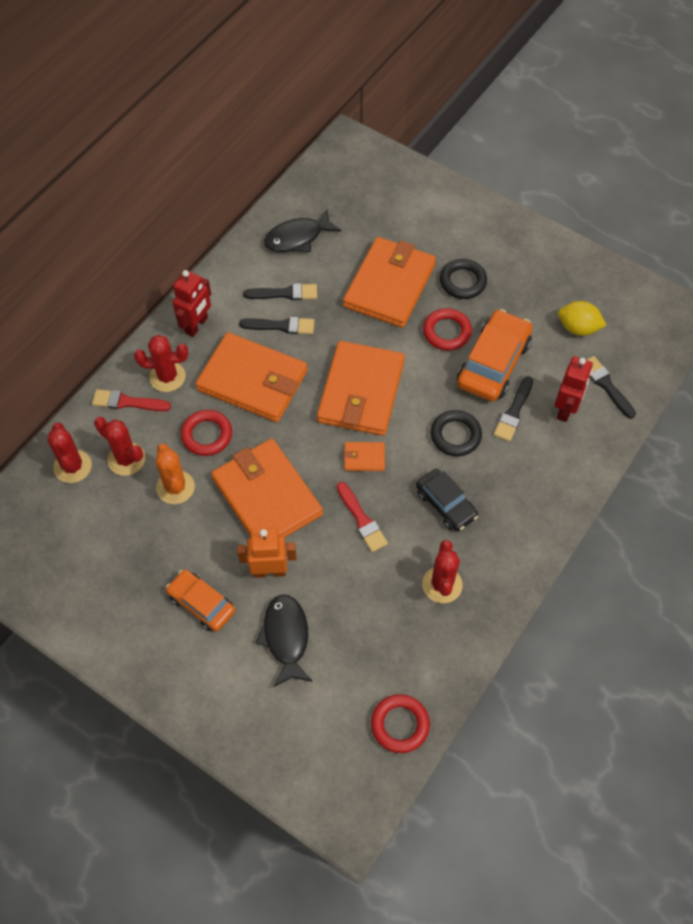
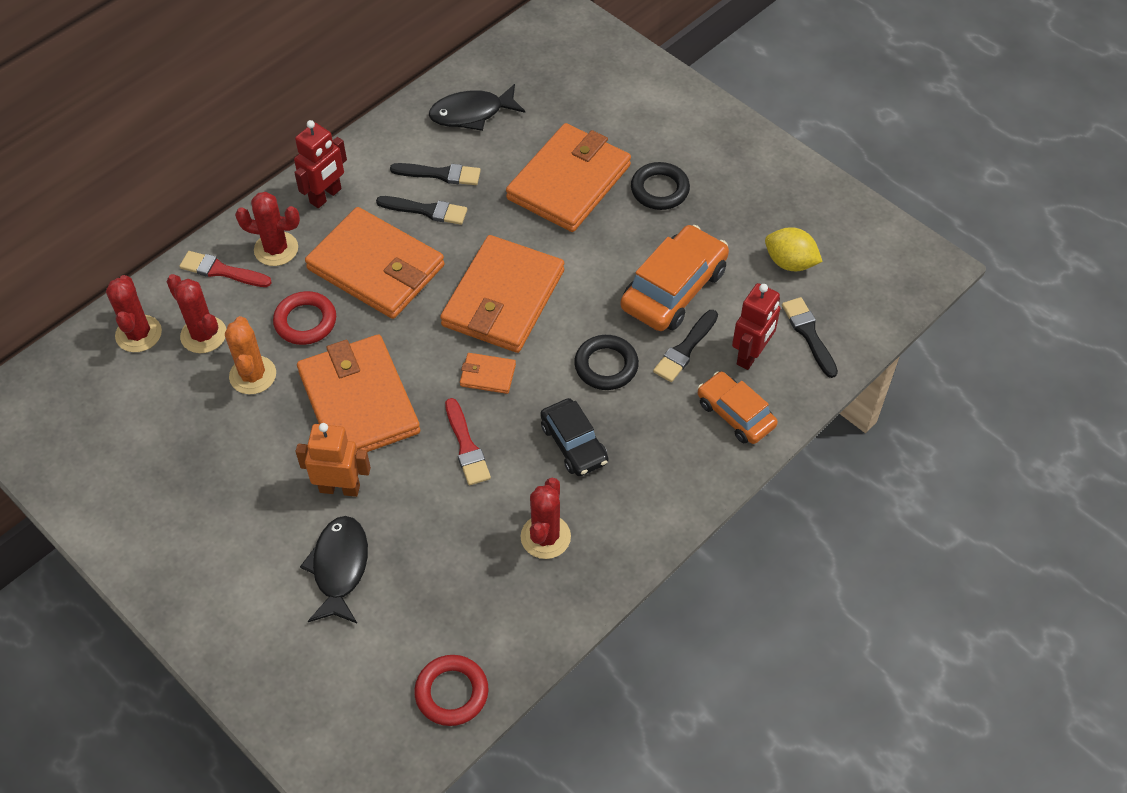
camera: 10 degrees right, 5 degrees down
orange car [166,570,235,632] -> orange car moved to [698,371,778,444]
red ring [423,308,472,350] -> none

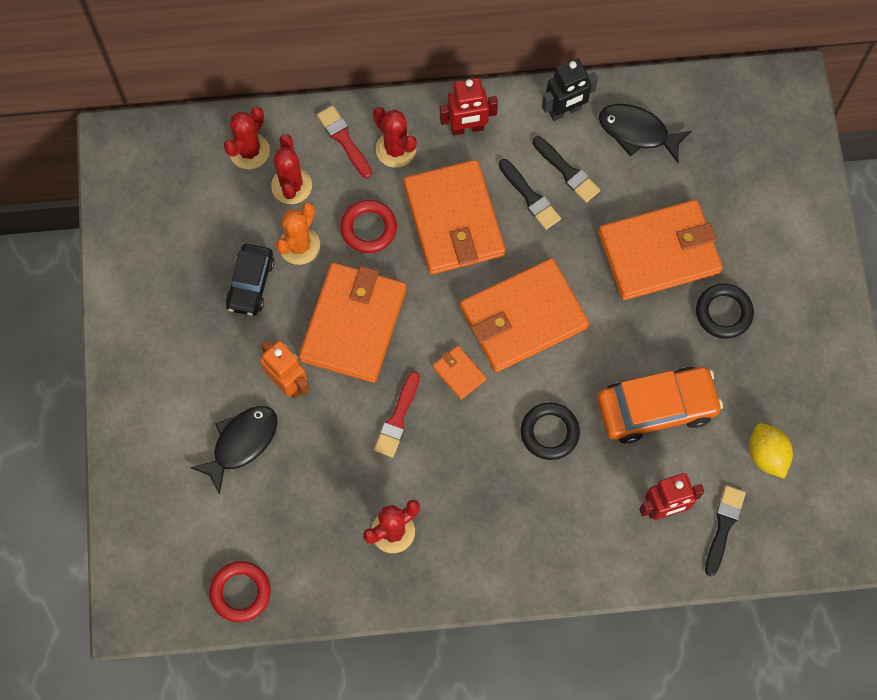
camera: 40 degrees right, 15 degrees up
black car [540,398,608,476] -> black car moved to [226,244,275,316]
black brush [653,310,718,382] -> none
orange car [698,371,778,444] -> none
none -> black robot [542,58,598,121]

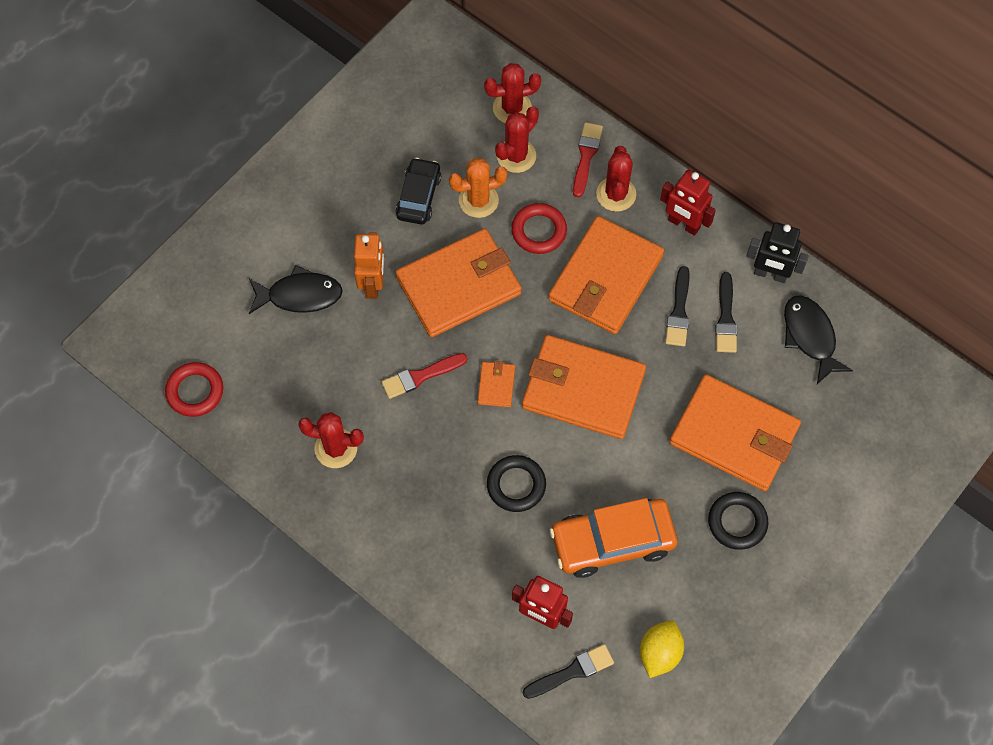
camera: 45 degrees right, 5 degrees down
black car [226,244,275,316] -> black car turned 135 degrees clockwise [395,157,441,225]
orange car [597,367,723,444] -> orange car turned 135 degrees clockwise [550,498,678,578]

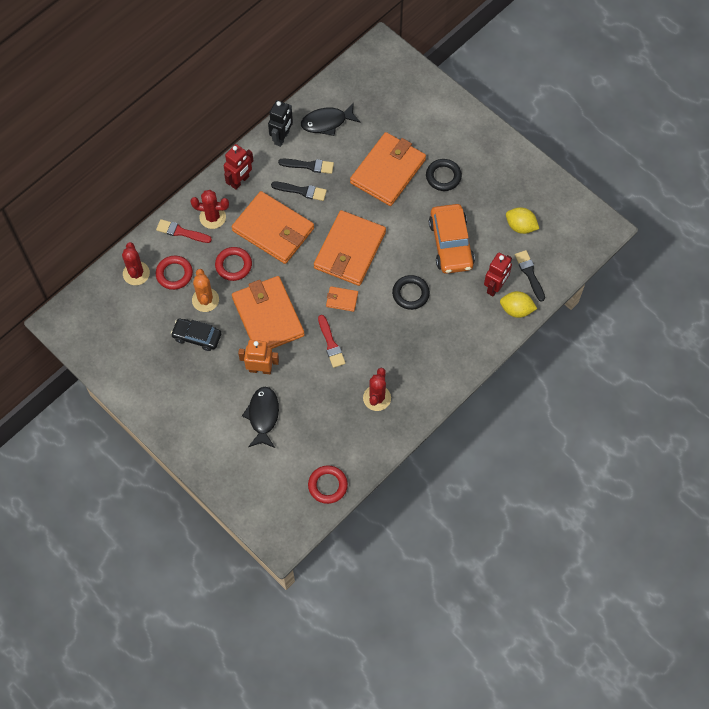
camera: 85 degrees left, 0 degrees up
red cactus [495,106,539,173] -> red ring [156,255,193,290]
none -> yellow lemon [500,291,537,318]

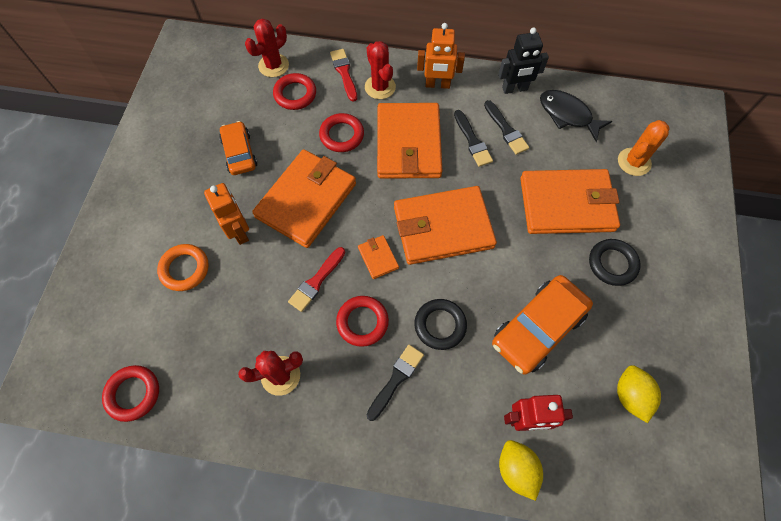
camera: 55 degrees right, 0 degrees up
black car [171,318,221,351] -> orange car [219,121,257,175]
orange cactus [192,269,219,312] -> orange cactus moved to [618,120,670,176]
red robot [224,144,253,190] -> orange robot [417,23,465,89]
black fish [242,387,279,448] -> orange ring [157,244,209,291]
black brush [515,250,545,302] -> black brush moved to [367,345,424,421]
none -> red ring [336,296,389,347]

